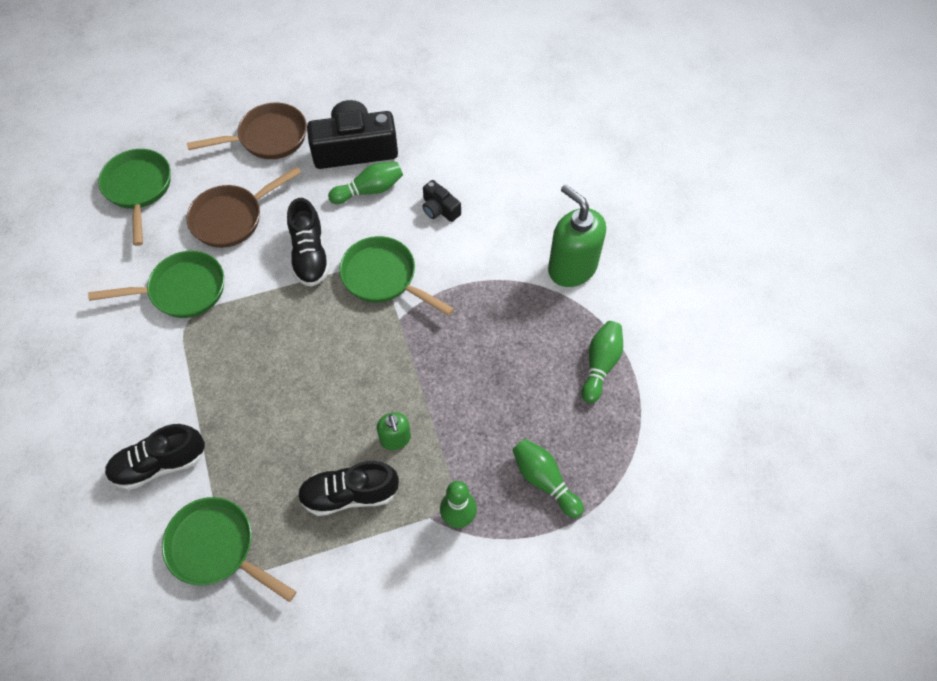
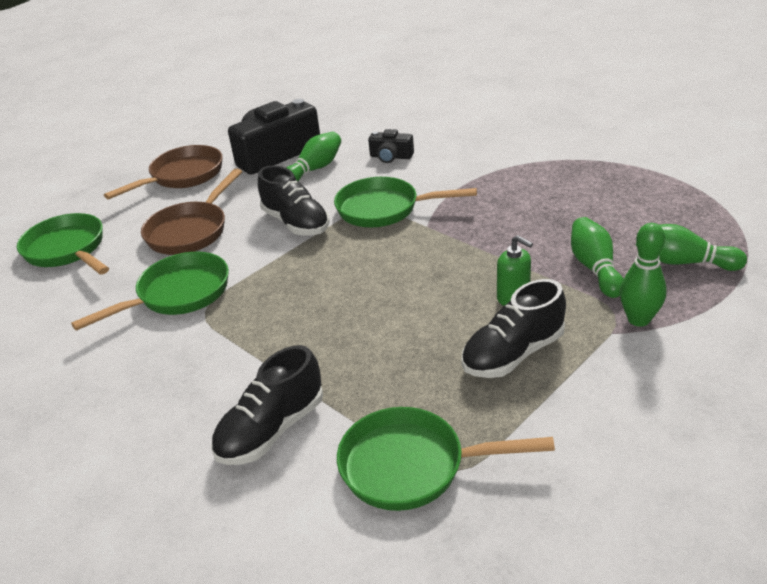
camera: 25 degrees left, 25 degrees down
green soap dispenser [548,184,606,287] -> none
green bowling pin [581,321,623,403] -> green bowling pin moved to [571,217,623,298]

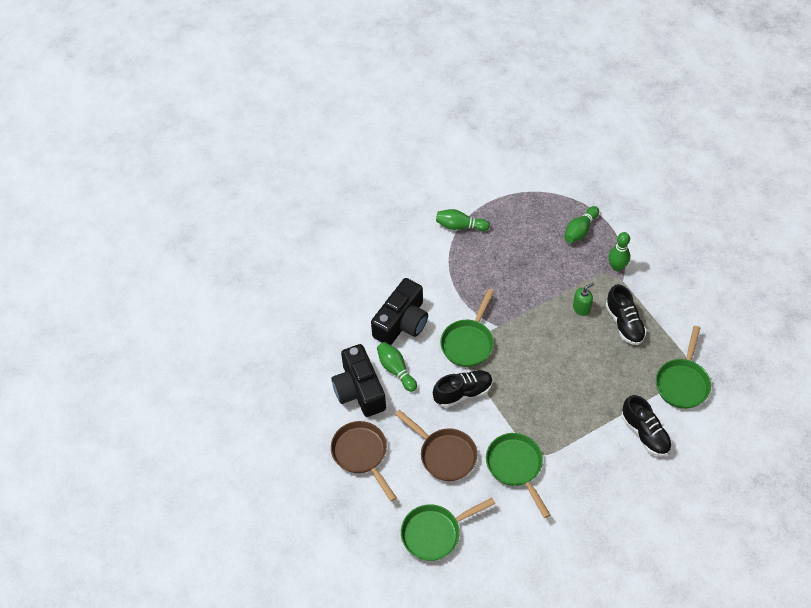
camera: 75 degrees left, 20 degrees up
black camera [368,129,414,163] -> black camera [371,278,428,345], size x2.08
green bowling pin [571,217,623,298] -> green bowling pin moved to [436,209,490,231]

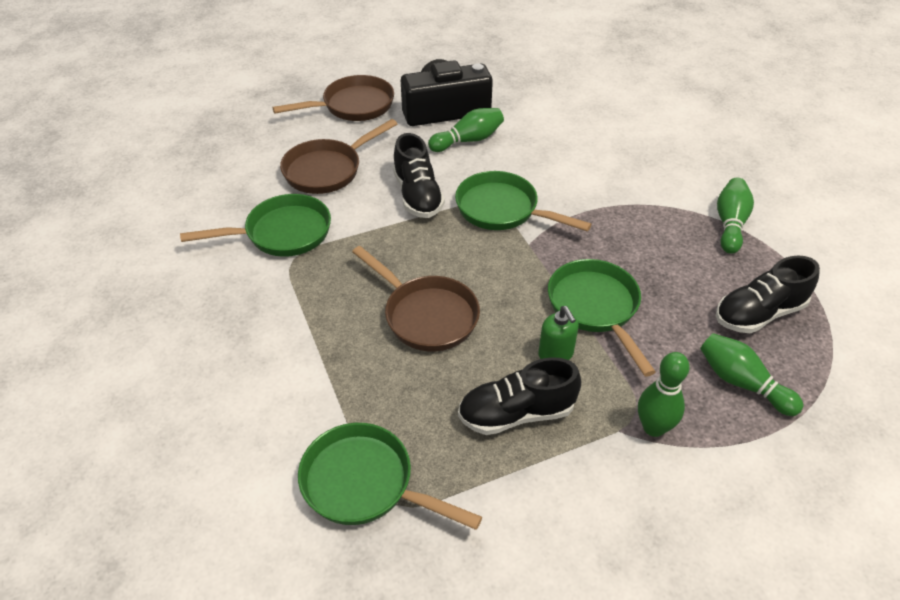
camera: 95 degrees right, 10 degrees down
black camera [371,278,428,345] -> none
green pan [401,498,495,561] -> green pan moved to [548,259,656,376]
black shoe [622,395,672,456] -> black shoe moved to [716,256,820,333]
none -> brown pan [352,246,480,352]

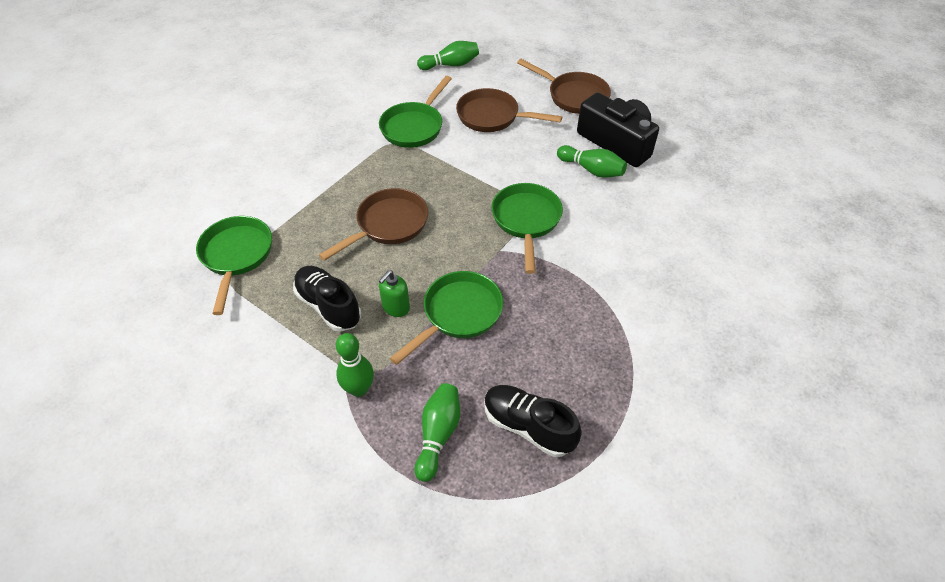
camera: 60 degrees right, 5 degrees up
green pan [180,194,331,257] -> green pan turned 75 degrees clockwise [379,76,452,148]
brown pan [352,246,480,352] -> brown pan turned 150 degrees counterclockwise [319,188,428,261]
black shoe [393,133,445,218] -> none
green bowling pin [717,178,754,254] -> green bowling pin moved to [417,41,479,70]

